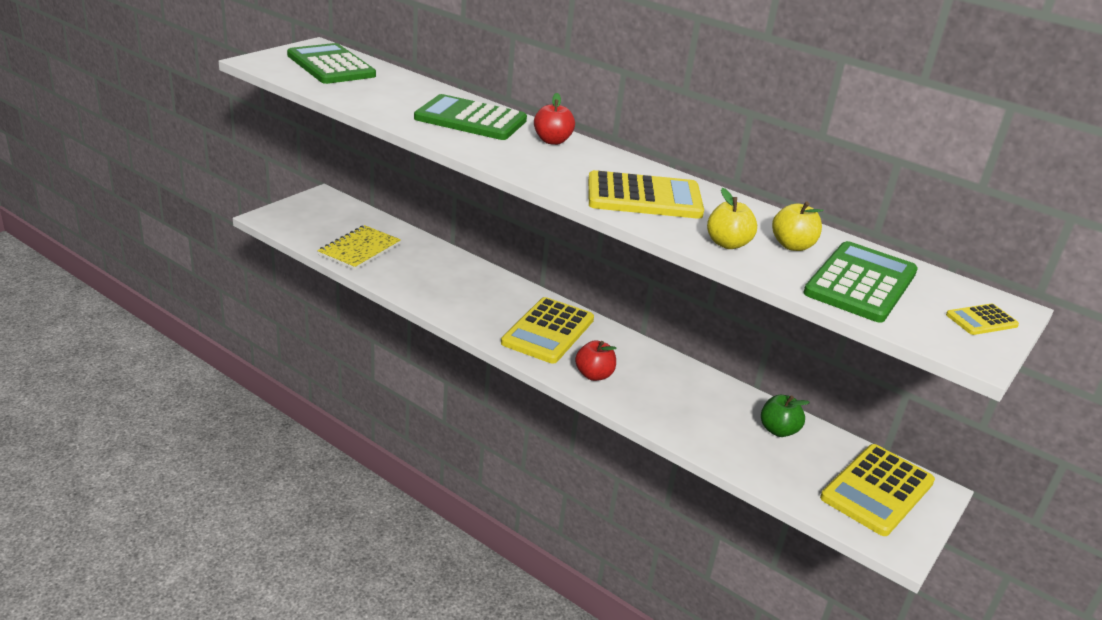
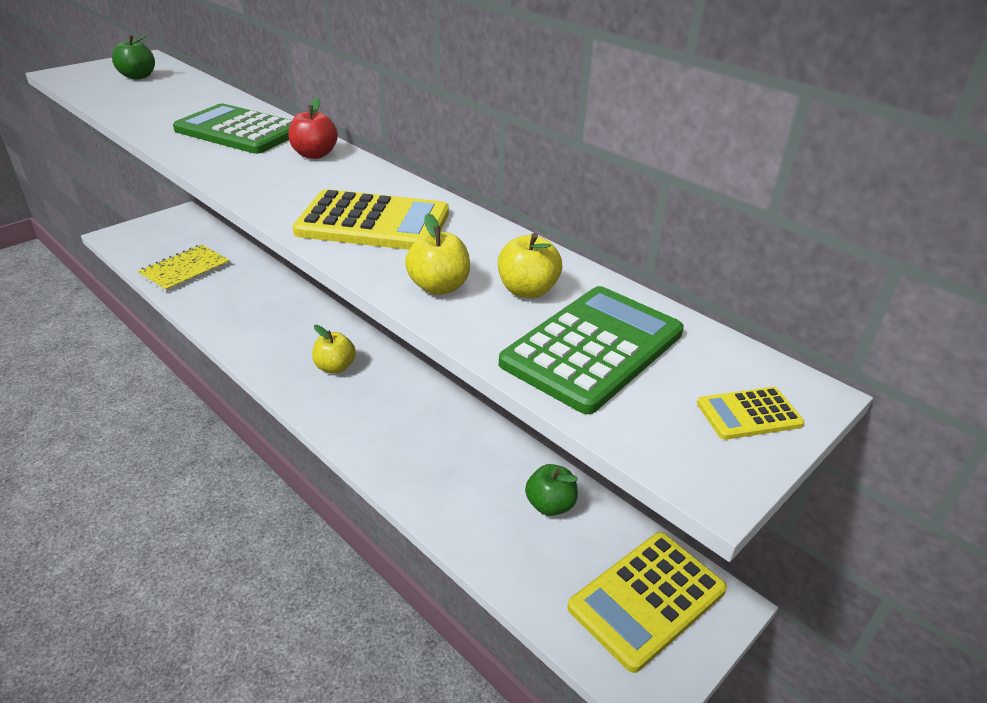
camera: 10 degrees right, 5 degrees up
green calculator [287,43,376,84] -> green apple [112,35,155,80]
yellow calculator [501,297,594,364] -> yellow apple [312,325,356,374]
red apple [575,340,616,381] -> none

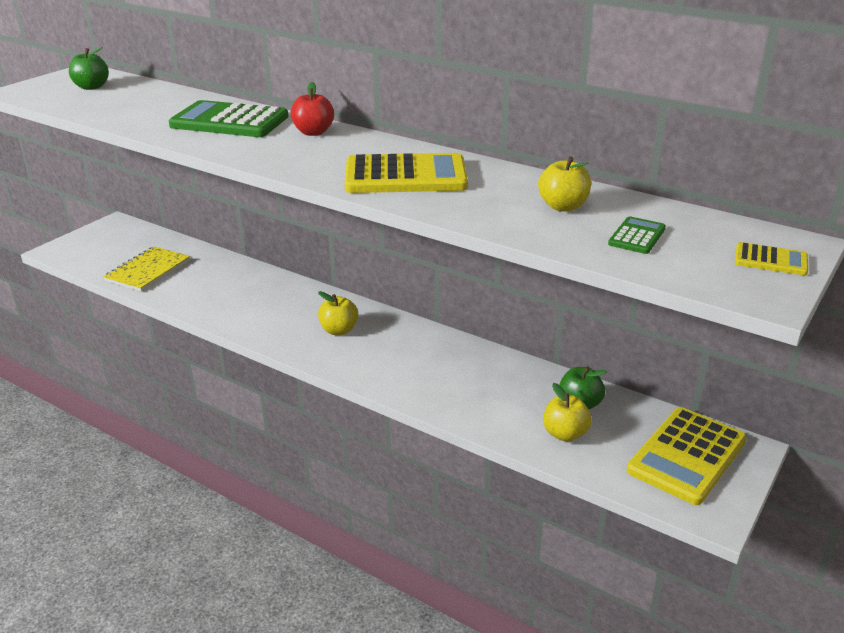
camera: 10 degrees left, 5 degrees down
yellow apple [405,213,470,295] -> yellow apple moved to [543,383,592,442]
green calculator [499,286,684,414] -> green calculator [608,216,666,254], size x0.47
yellow calculator [697,387,805,440] -> yellow calculator turned 135 degrees counterclockwise [735,242,808,275]

